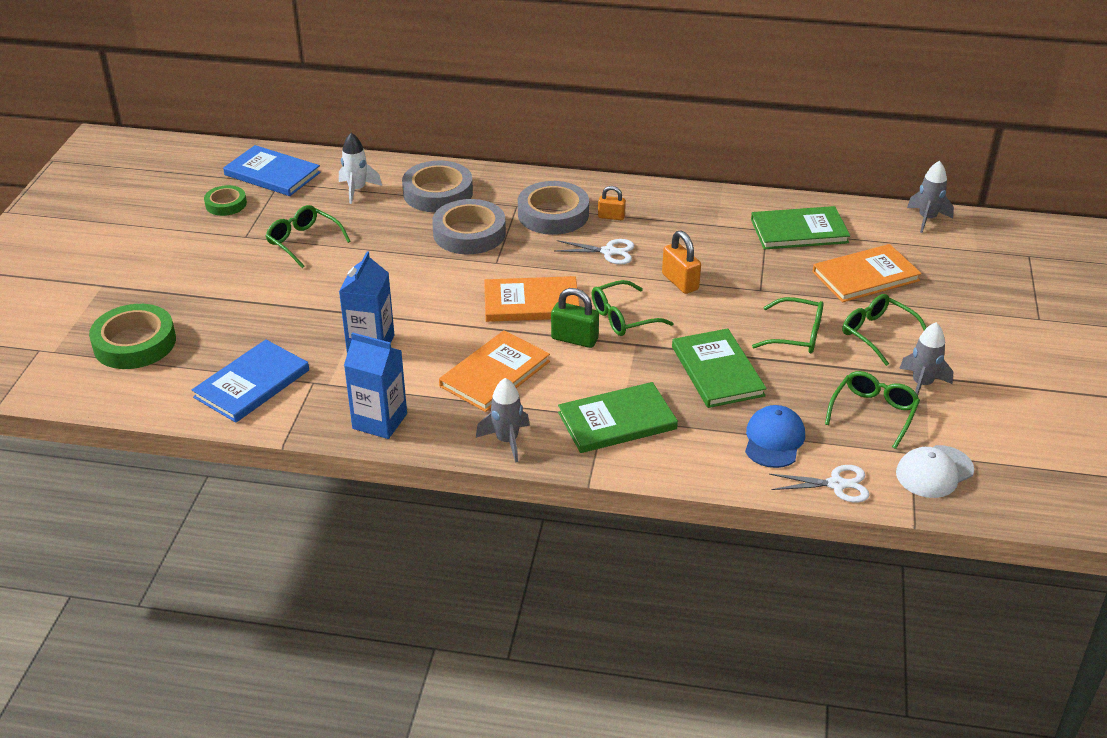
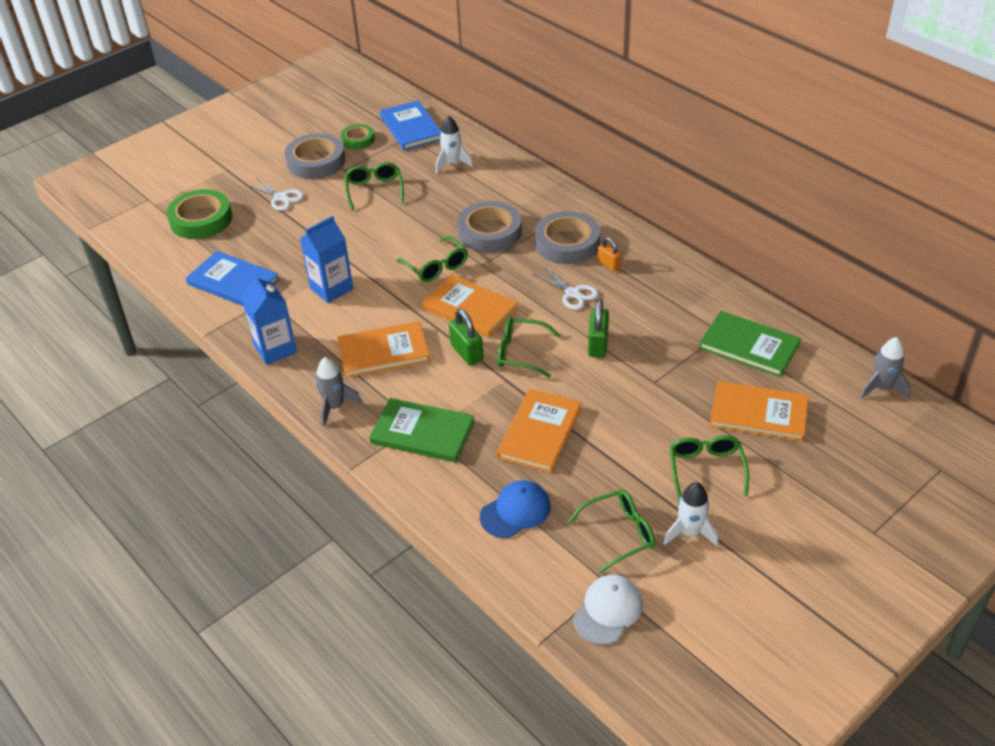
camera: 40 degrees right, 5 degrees up
blue book [192,339,309,423] -> blue book turned 45 degrees clockwise [186,251,279,306]
grey tape [402,161,473,212] -> grey tape moved to [285,133,345,179]
orange padlock [662,231,701,294] -> green padlock [588,299,609,358]
green book [672,328,767,408] -> orange book [497,389,581,473]
green glasses [752,297,823,354] -> green glasses moved to [396,236,468,282]
white scissors [769,465,869,502] -> white scissors moved to [247,178,304,211]
white cap [896,445,974,498] -> white cap turned 120 degrees clockwise [573,575,643,645]
grey rocket [899,322,953,395] -> white rocket [664,482,718,547]

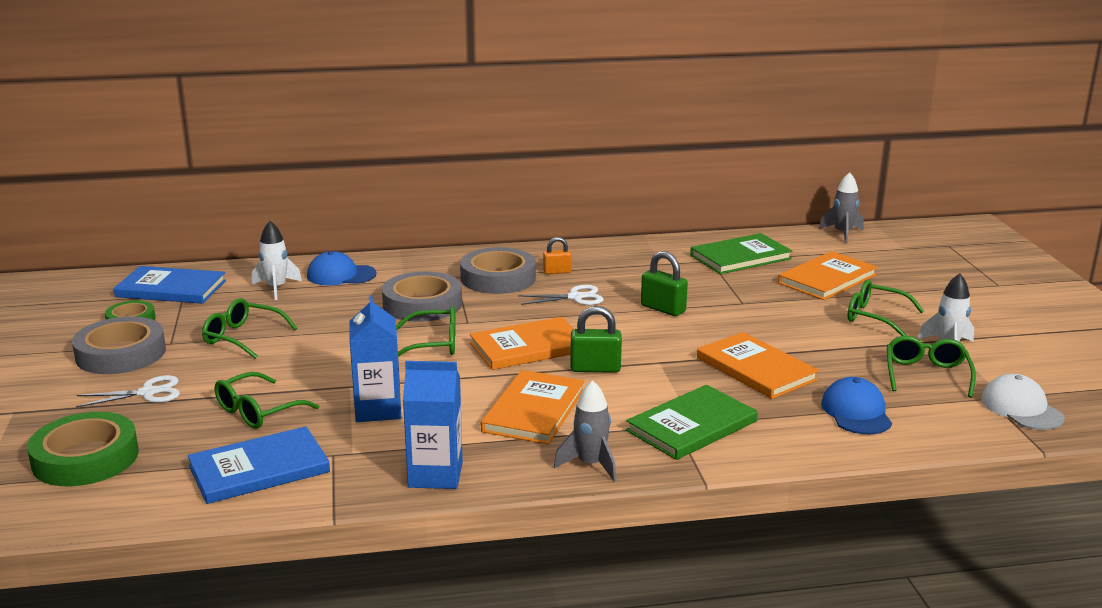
camera: 60 degrees left, 20 degrees down
green glasses [498,318,561,378] -> green glasses moved to [214,372,319,429]
none -> blue cap [307,251,376,285]

